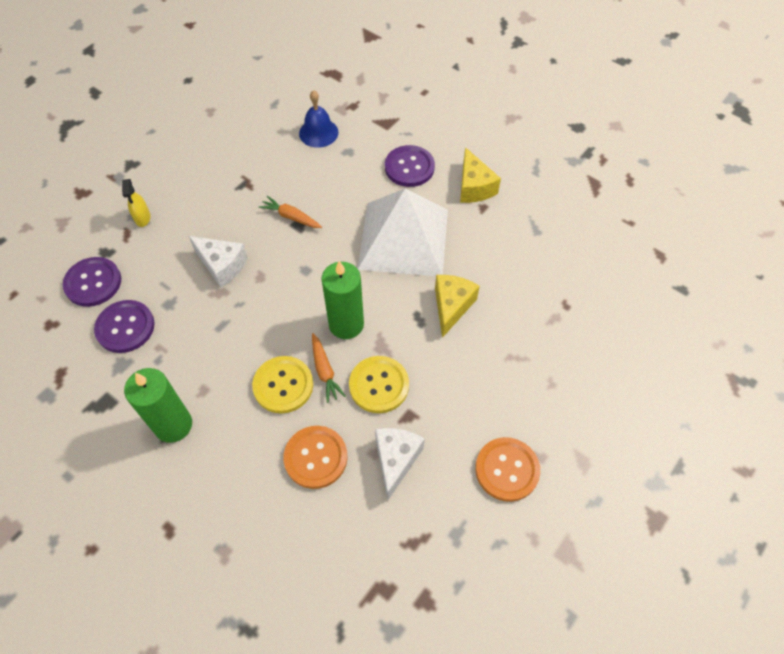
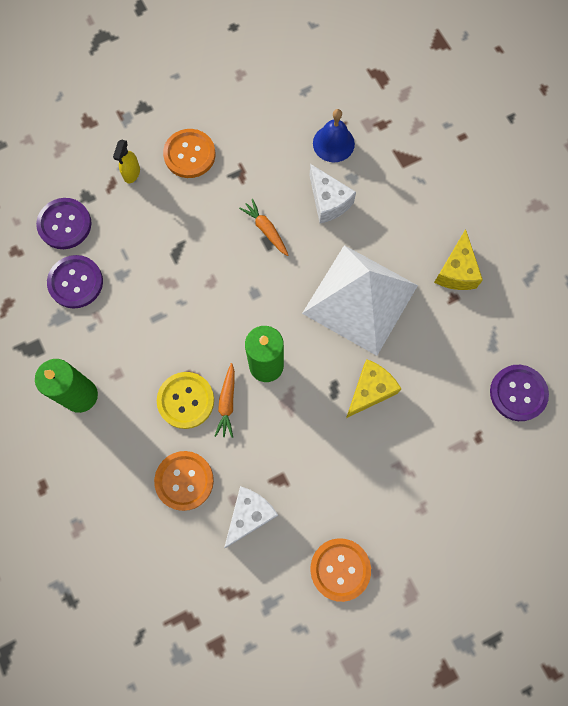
camera: 25 degrees right, 15 degrees up
white cheese [189,236,247,288] -> white cheese moved to [309,164,356,223]
yellow button [349,356,409,413] -> none
purple button [385,145,435,187] -> purple button moved to [490,365,549,421]
none -> orange button [163,129,215,178]

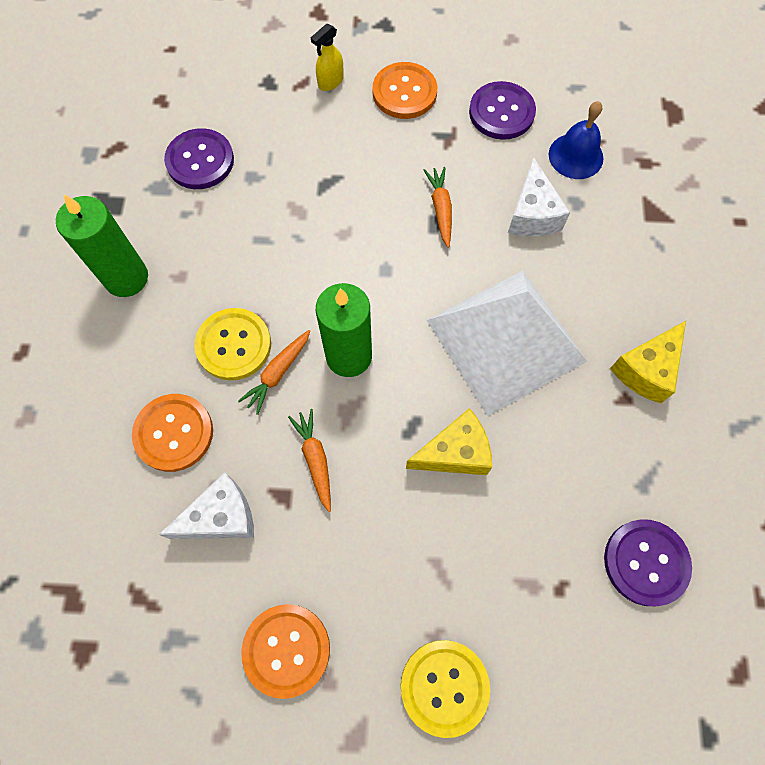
camera: 30 degrees right, 5 degrees down
purple button [36,198,92,249] -> purple button moved to [469,81,536,140]
none -> orange carrot [288,409,331,512]
none -> yellow button [401,640,490,738]

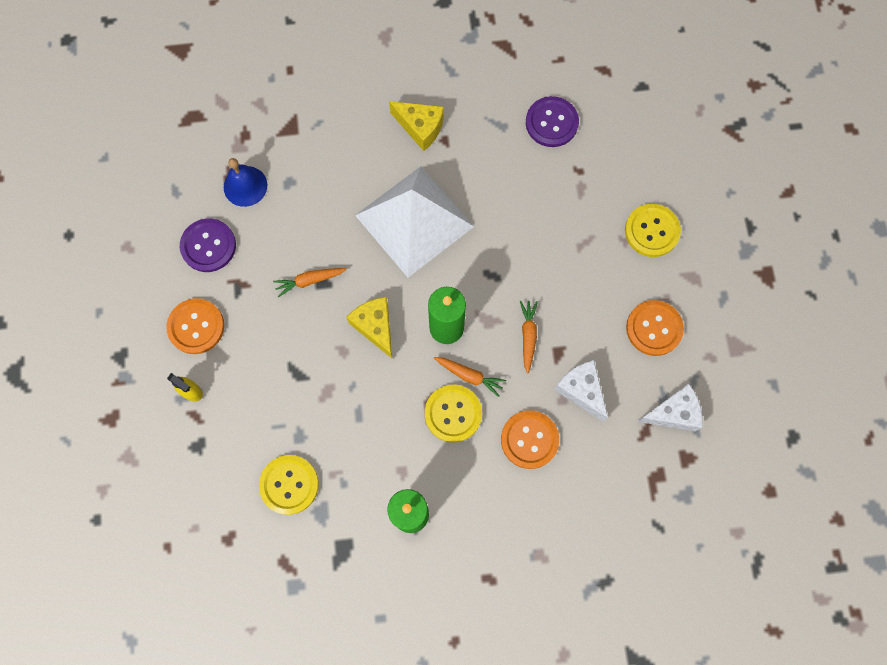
camera: 100 degrees left, 5 degrees up
purple button [164,128,234,189] -> yellow button [259,455,319,515]
orange carrot [288,409,331,512] -> orange carrot turned 120 degrees clockwise [520,301,538,374]
yellow cheese [406,408,492,475] -> yellow cheese moved to [347,297,392,358]
white cheese [508,157,570,237] -> white cheese moved to [637,384,703,431]

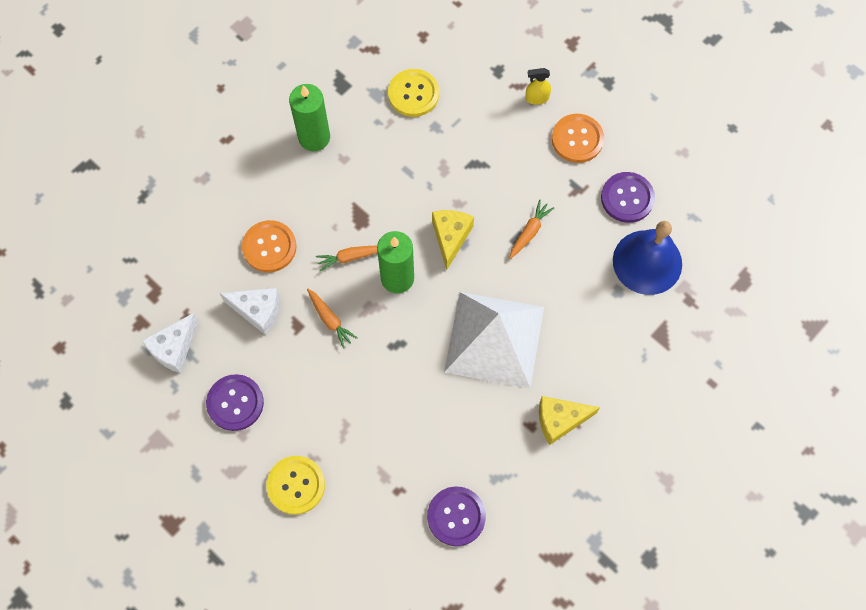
camera: 140 degrees right, 5 degrees down
blue bell [224,158,267,207] -> blue bell [613,221,682,295], size x1.58
yellow cheese [347,297,392,358] -> yellow cheese turned 105 degrees counterclockwise [432,210,474,270]
yellow button [425,385,482,442] -> none
orange button [626,300,684,356] -> purple button [206,374,264,431]

